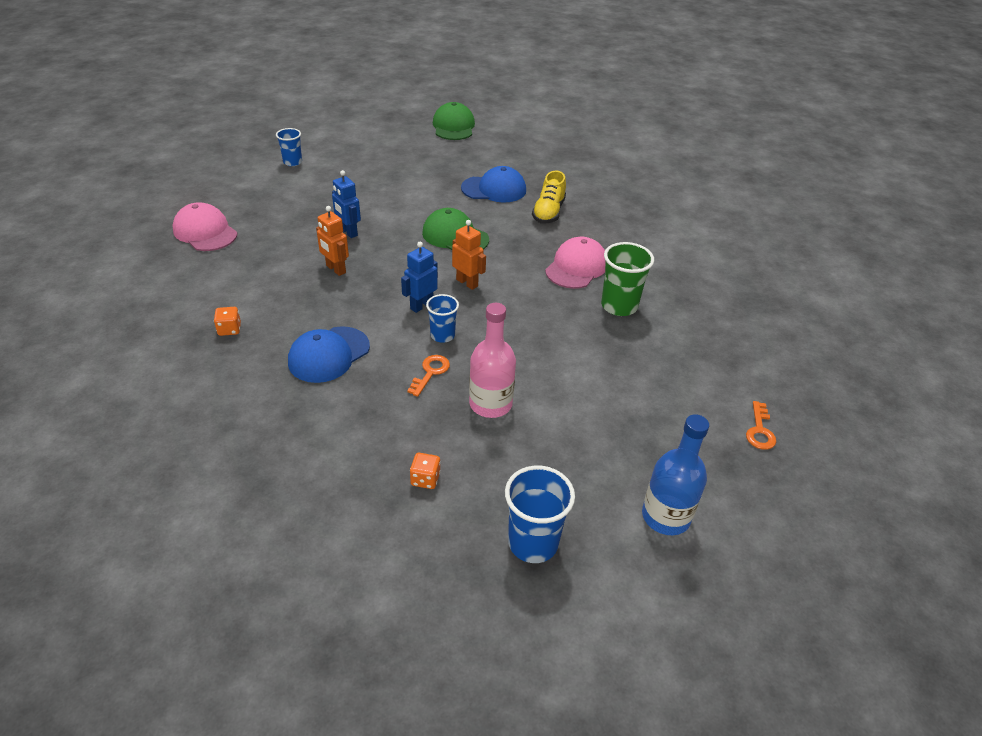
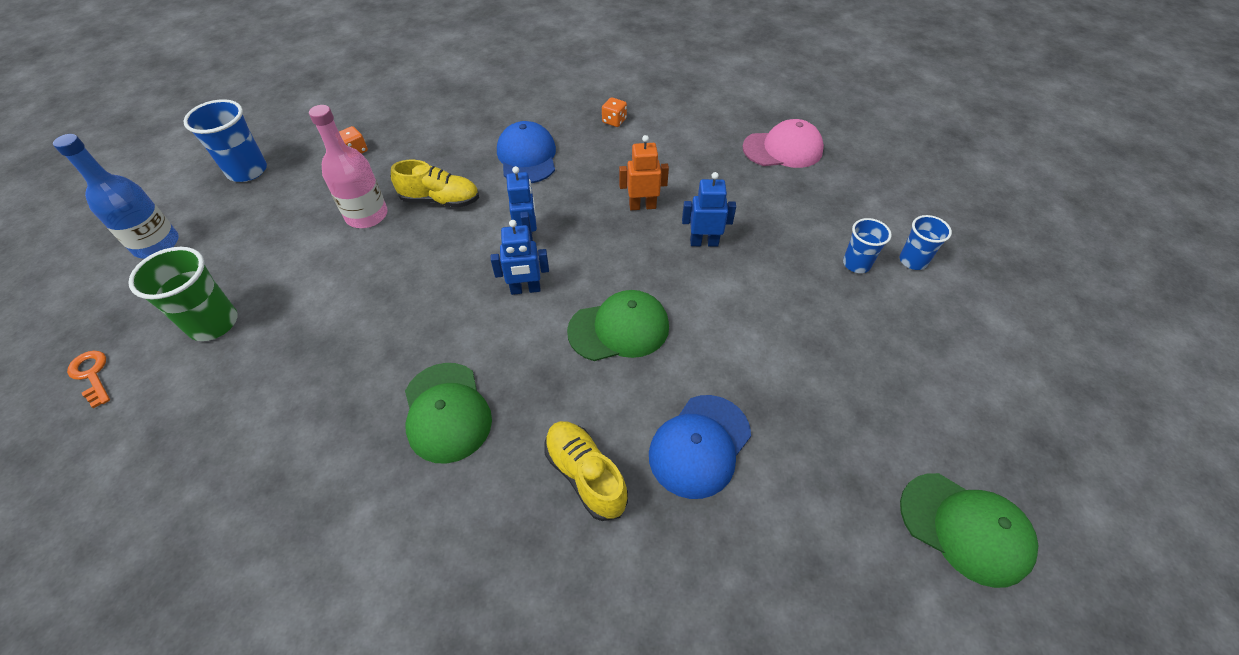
camera: 130 degrees right, 10 degrees up
orange key [407,355,450,397] -> yellow shoe [391,160,479,207]
blue cup [426,294,459,343] -> blue cup moved to [843,218,892,273]
orange robot [452,220,486,290] -> blue robot [491,220,549,295]
pink cap [545,237,606,289] -> green cap [405,363,492,464]
green cup [601,242,654,316] -> green cup moved to [128,247,237,341]

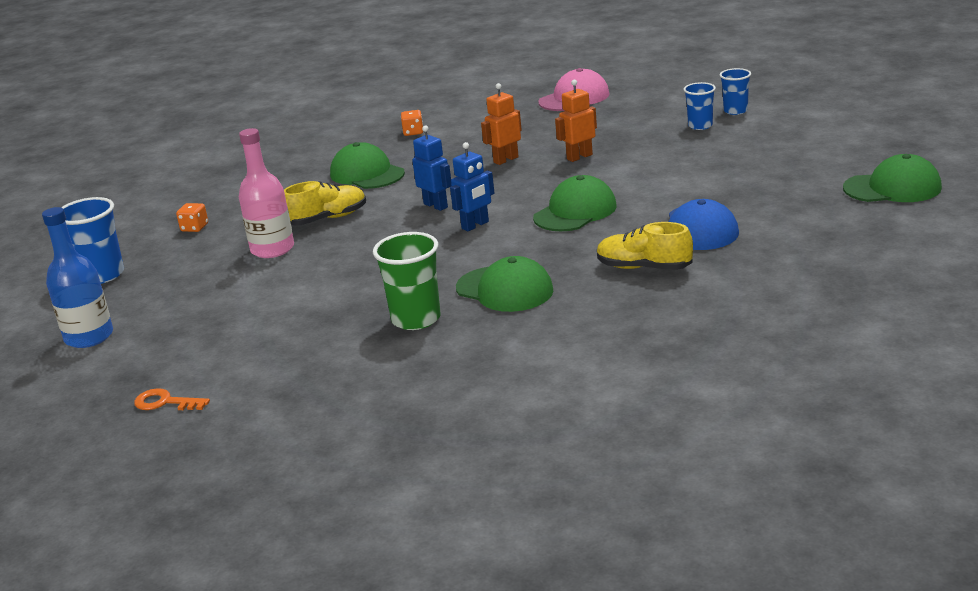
camera: 30 degrees left, 25 degrees down
green cup [128,247,237,341] -> green cup moved to [373,232,440,330]
blue cap [497,121,556,183] -> green cap [330,142,405,189]
blue robot [682,172,736,247] -> orange robot [555,80,597,162]

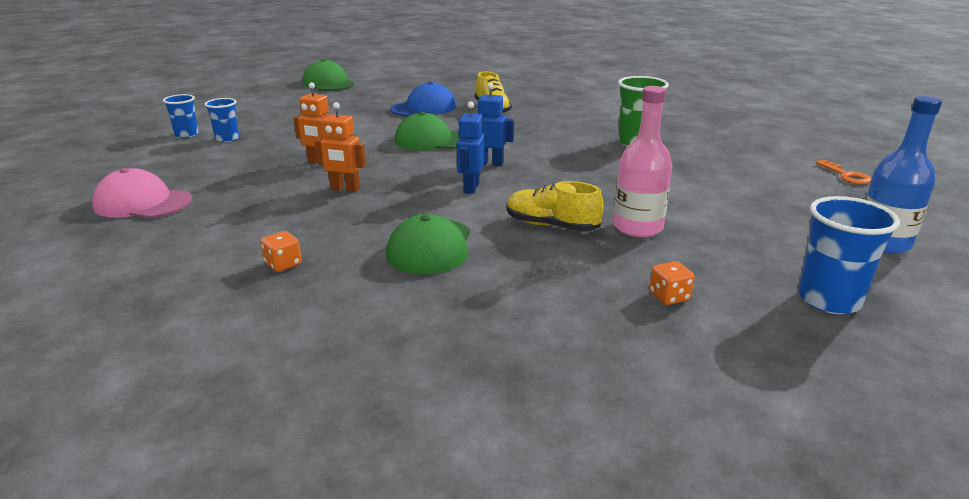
camera: 130 degrees left, 0 degrees up
green cap [456,256,553,312] -> none

